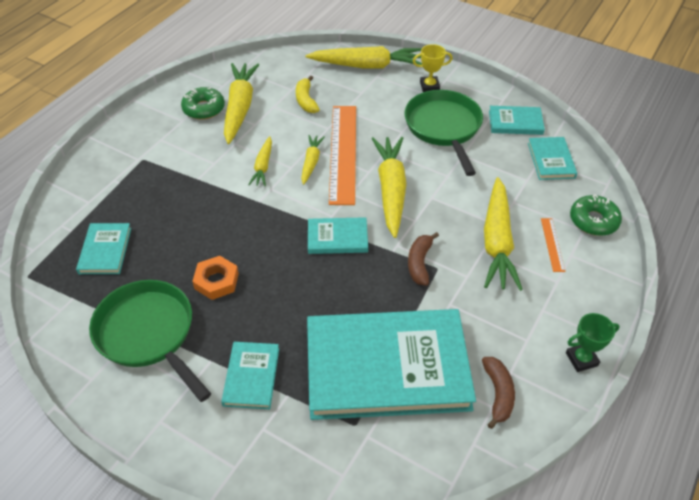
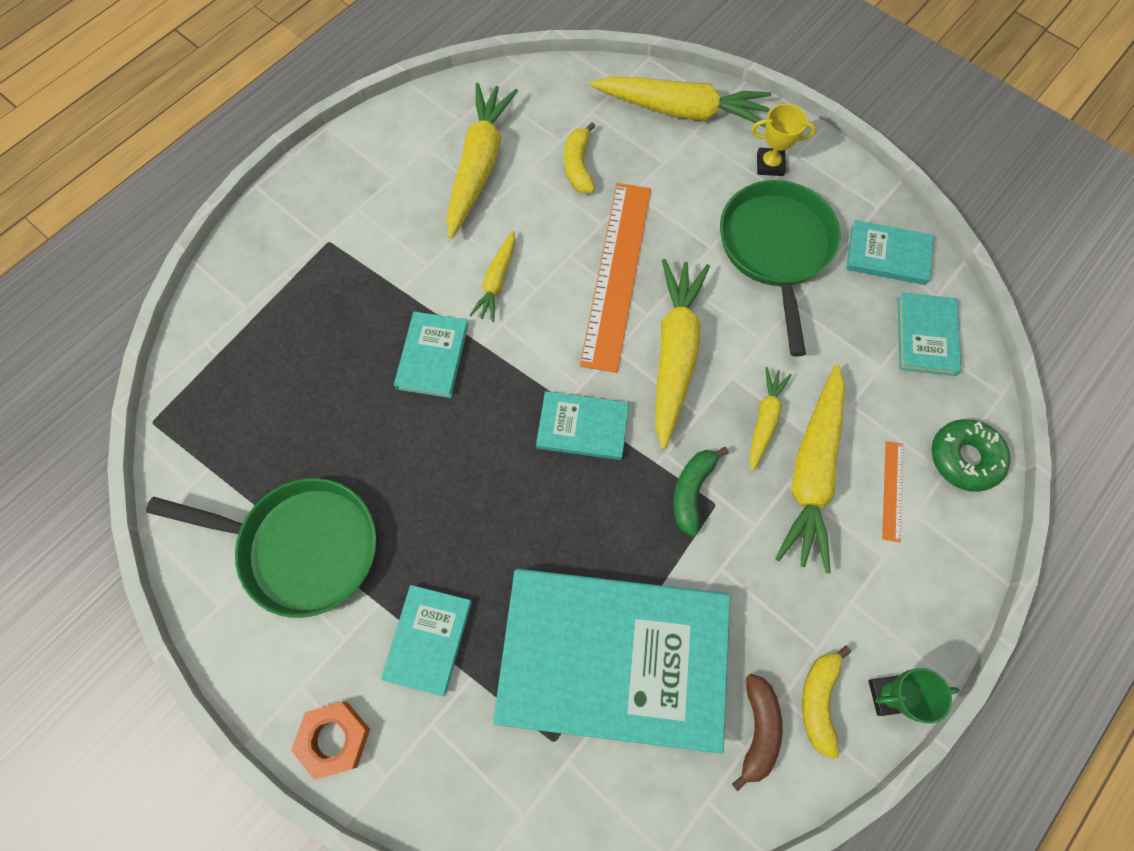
camera: 10 degrees right, 20 degrees up
turquoise book [76,223,132,274] -> turquoise book moved to [394,311,469,398]
green pan [89,280,211,402] -> green pan turned 135 degrees clockwise [146,478,376,618]
green donut [181,87,225,120] -> none
orange nut [192,256,239,300] -> orange nut moved to [291,702,370,780]
yellow carrot [301,135,325,185] -> yellow carrot moved to [749,367,792,472]
brown banana [408,232,439,286] -> green banana [673,447,728,537]
none -> yellow banana [802,645,851,759]

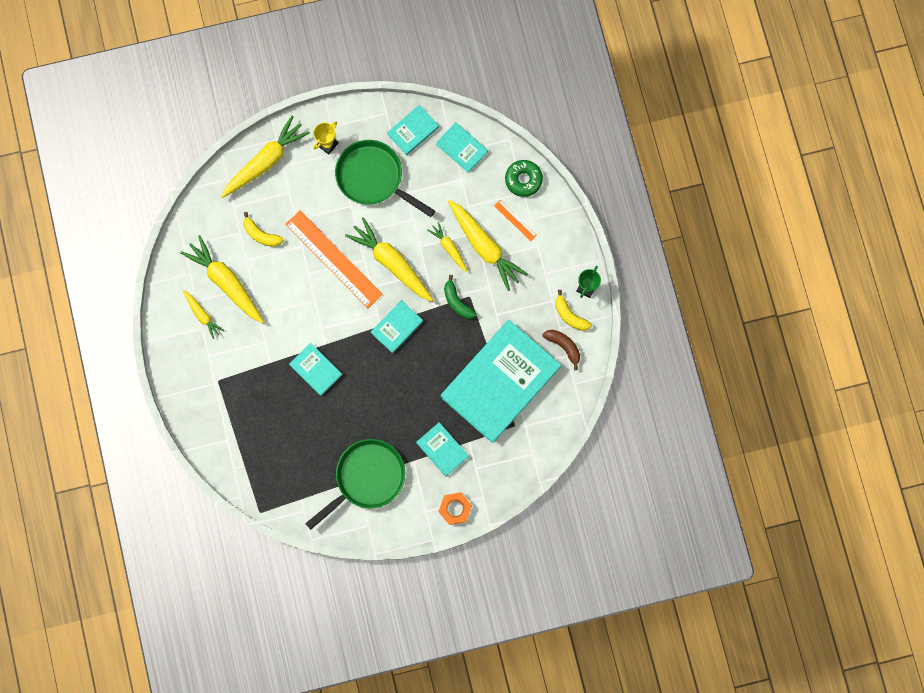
camera: 55 degrees left, 10 degrees up
yellow carrot [469,230,515,322] -> yellow carrot moved to [183,290,224,339]

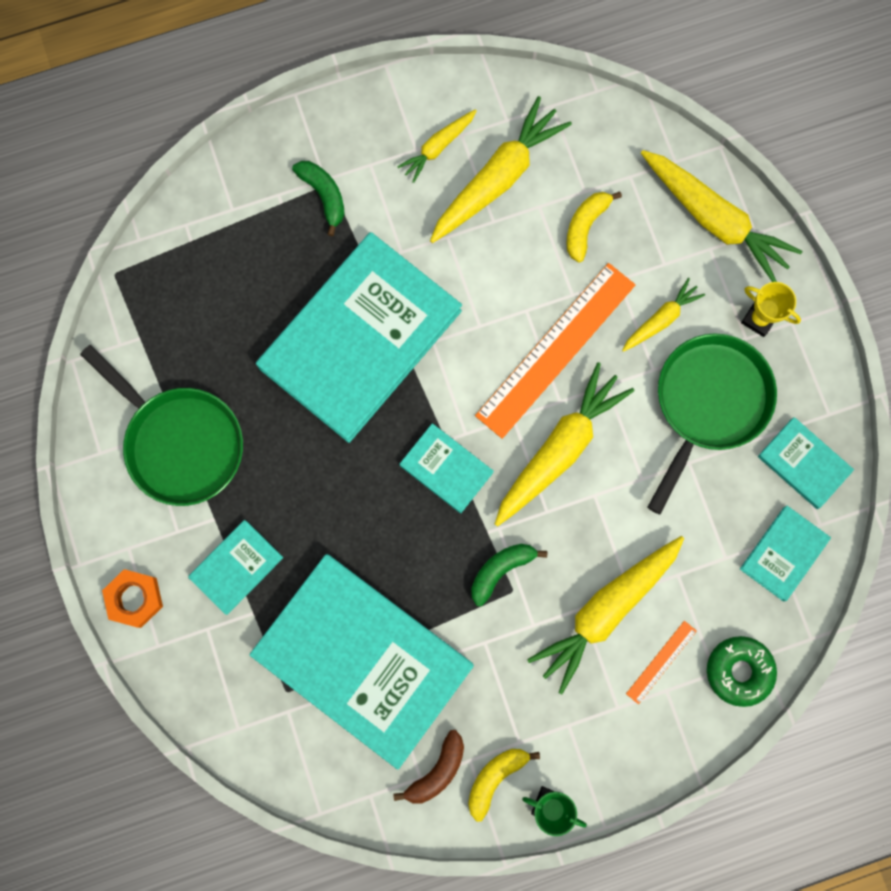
camera: 85 degrees right, 0 degrees up
turquoise book [289,343,342,396] -> turquoise book [256,232,462,443], size x2.29
yellow carrot [427,222,468,272] -> yellow carrot moved to [622,278,705,352]
none -> green banana [292,161,345,236]

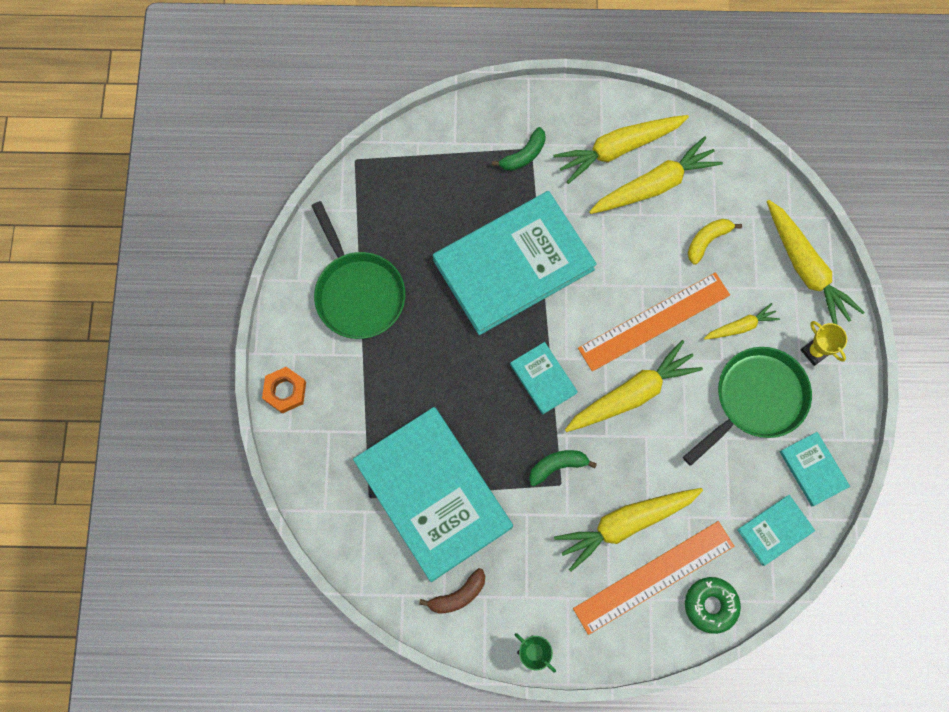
camera: 20 degrees right, 5 degrees down
turquoise book [188,520,284,615] -> none
green banana [292,161,345,236] -> green banana turned 60 degrees clockwise [492,127,546,171]
yellow carrot [397,109,477,183] -> yellow carrot [553,115,689,184], size x1.87
yellow banana [468,749,540,822] -> none
orange ruler [626,621,697,704] -> orange ruler [573,521,734,635], size x2.31

